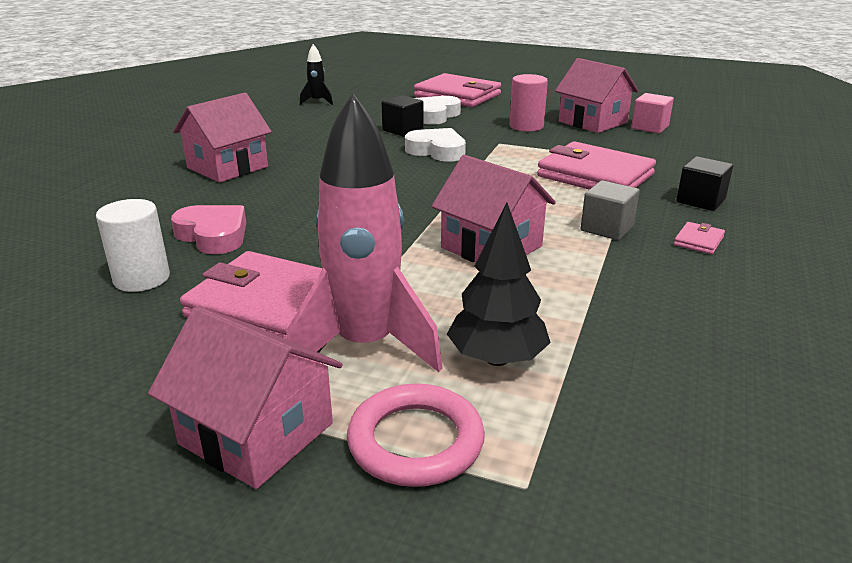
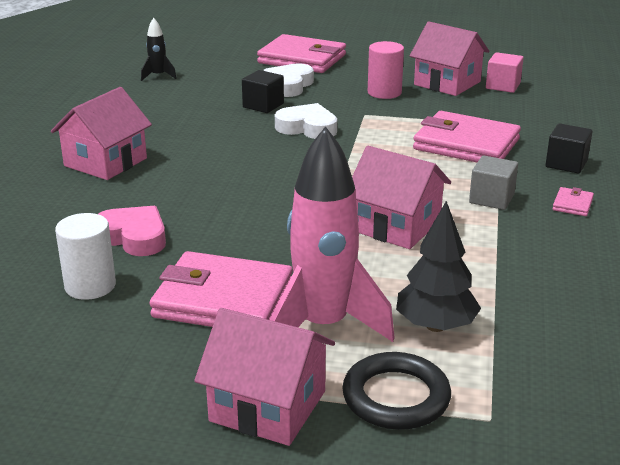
camera: 10 degrees left, 0 degrees up
pink ring [347,383,485,487] -> black ring [342,352,451,430]

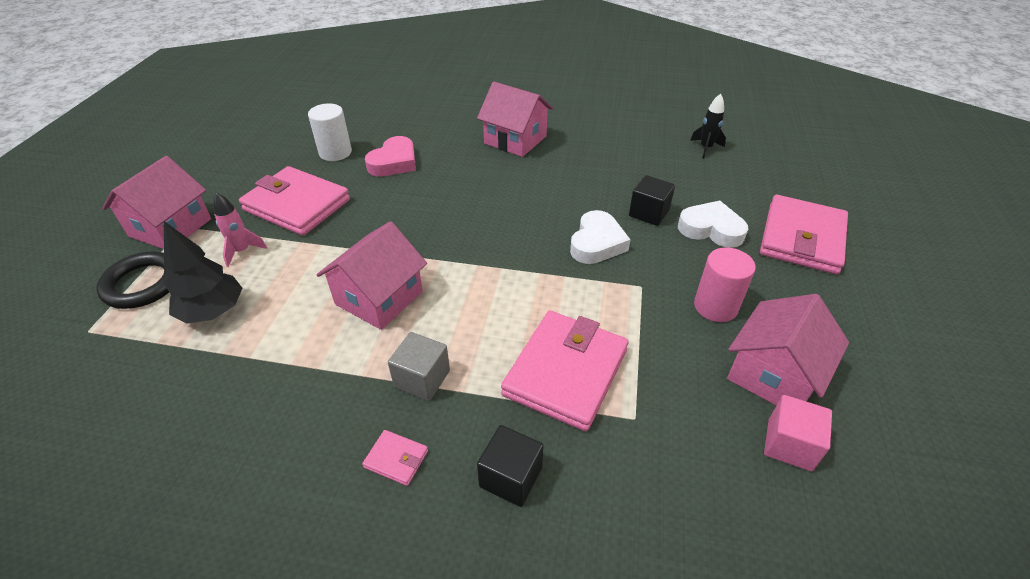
camera: 90 degrees right, 15 degrees up
pink wallet [149,251,293,327] -> pink wallet turned 75 degrees counterclockwise [239,166,350,236]
pink rocket [269,126,395,342] -> pink rocket [213,192,267,267], size x0.45

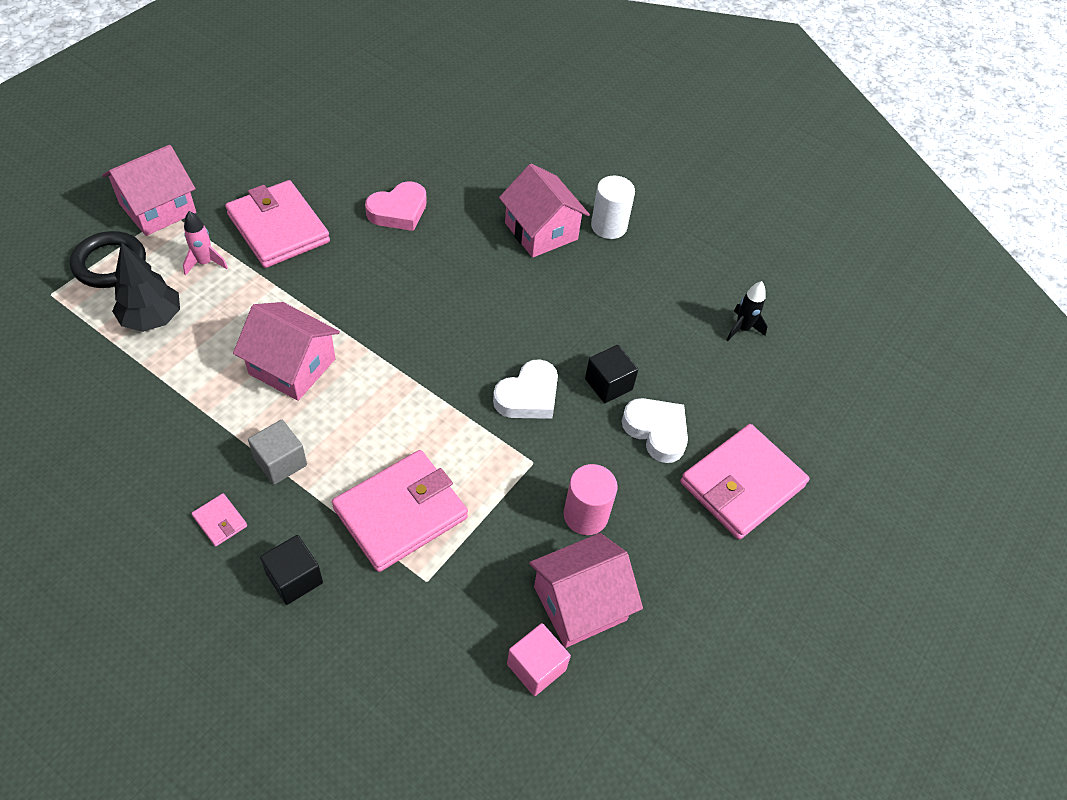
camera: 20 degrees right, 10 degrees up
white cylinder [308,103,352,161] -> white cylinder moved to [591,176,635,239]
pink house [317,221,427,330] -> pink house turned 60 degrees clockwise [233,302,340,401]

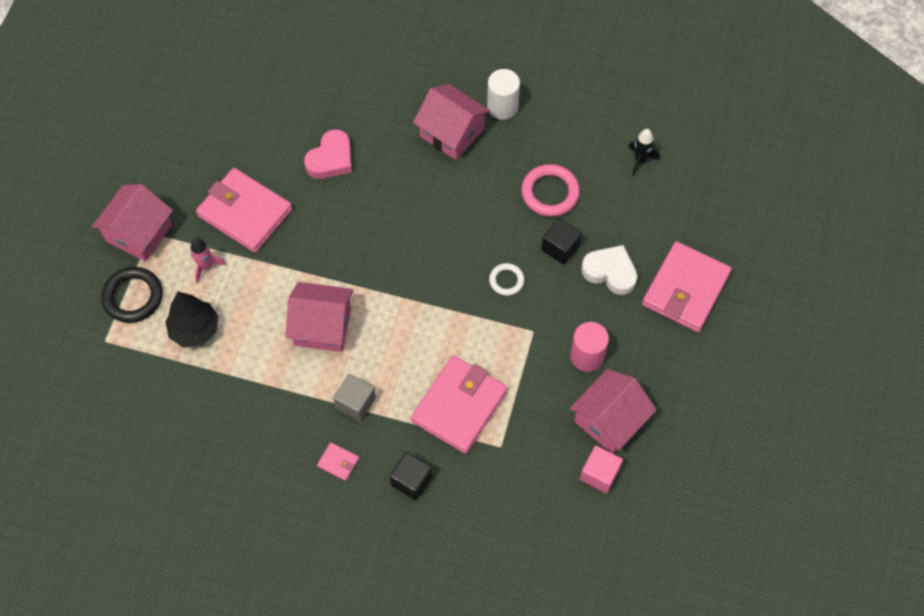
camera: 15 degrees left, 10 degrees up
white heart [493,359,558,419] -> white ring [489,263,524,296]
none -> pink ring [521,164,580,217]

